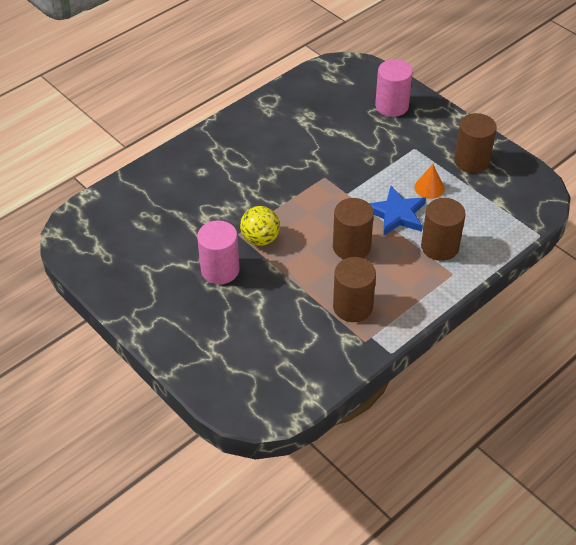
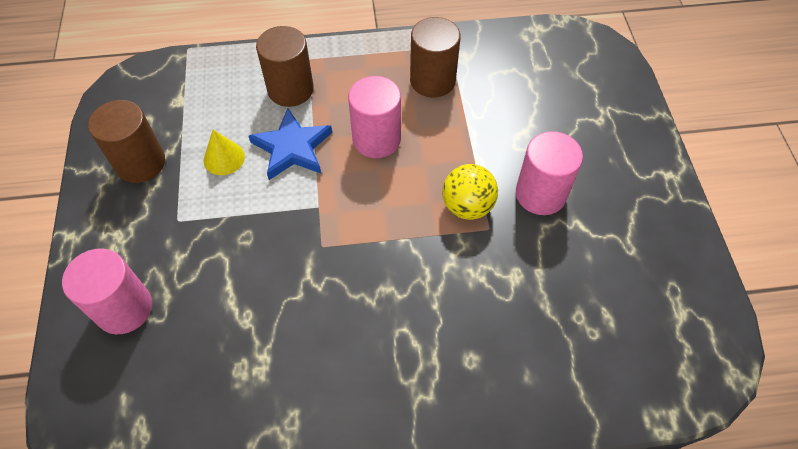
camera: 145 degrees left, 10 degrees up
brown cylinder [333,198,374,259] -> pink cylinder [348,76,401,158]
orange cone [414,164,445,199] -> yellow cone [204,130,245,175]

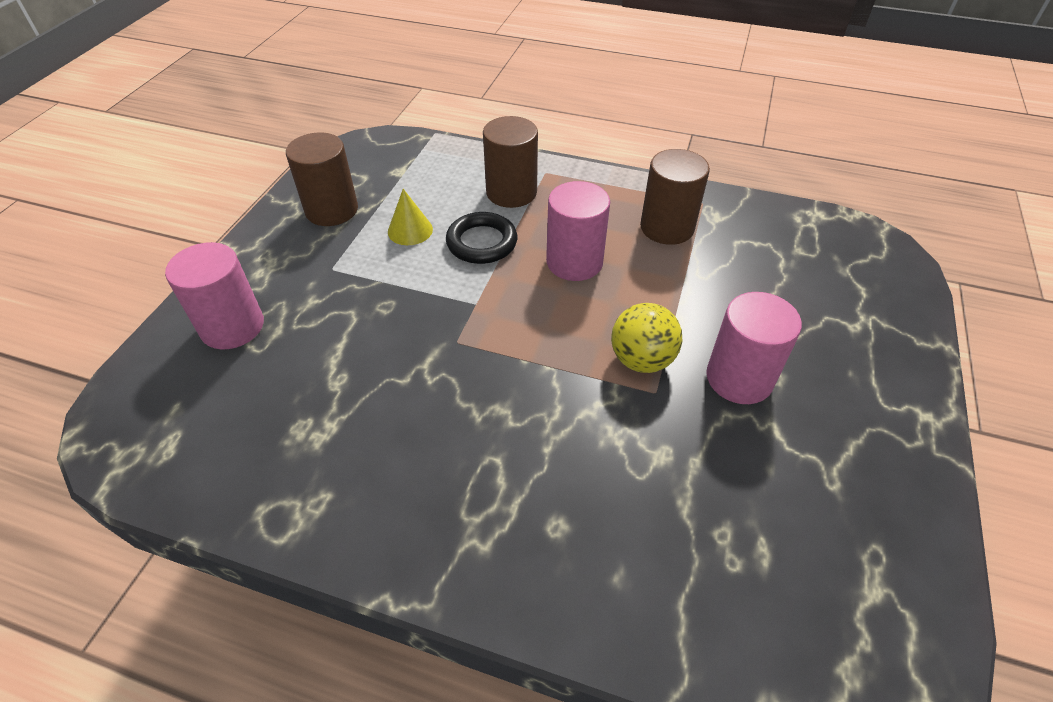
camera: 25 degrees right, 10 degrees down
blue star [248,108,332,180] -> black ring [446,212,517,264]

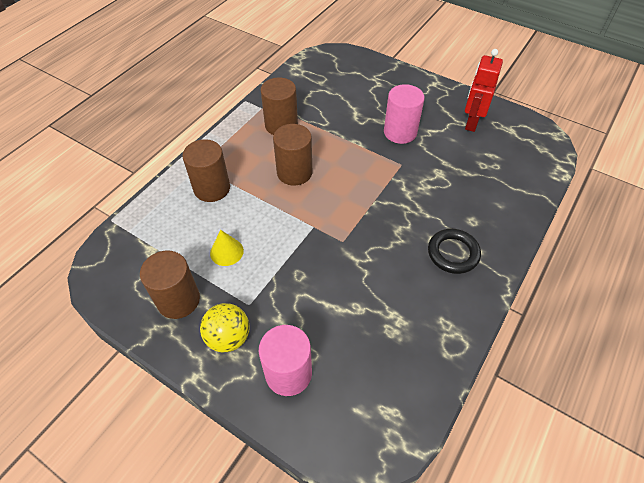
camera: 75 degrees left, 5 degrees up
black ring [446,212,517,264] -> black ring moved to [428,229,481,274]
pink cylinder [546,181,610,281] -> brown cylinder [273,124,312,185]
yellow ball [611,303,682,373] -> yellow ball moved to [200,303,250,352]
none -> red robot [465,49,503,132]

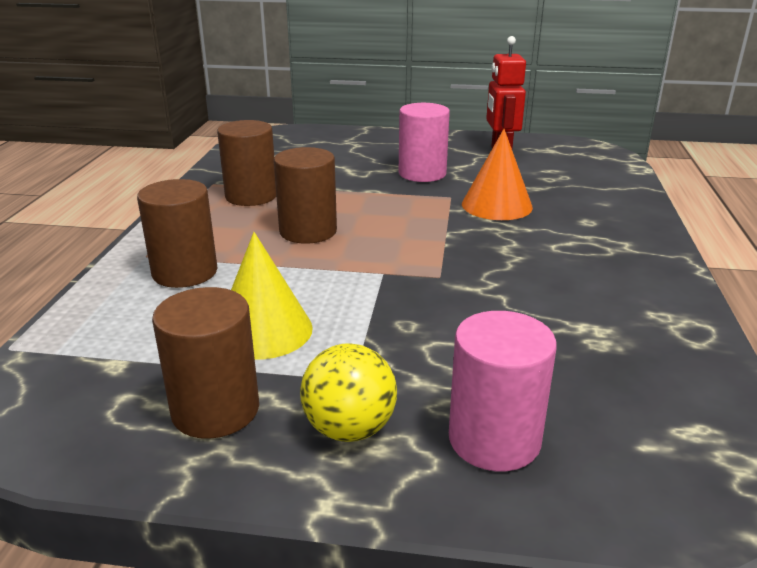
camera: 25 degrees left, 25 degrees down
yellow cone [210,230,244,266] -> yellow cone [231,232,313,360], size x1.59
black ring [428,229,481,274] -> none
none -> orange cone [462,129,533,220]

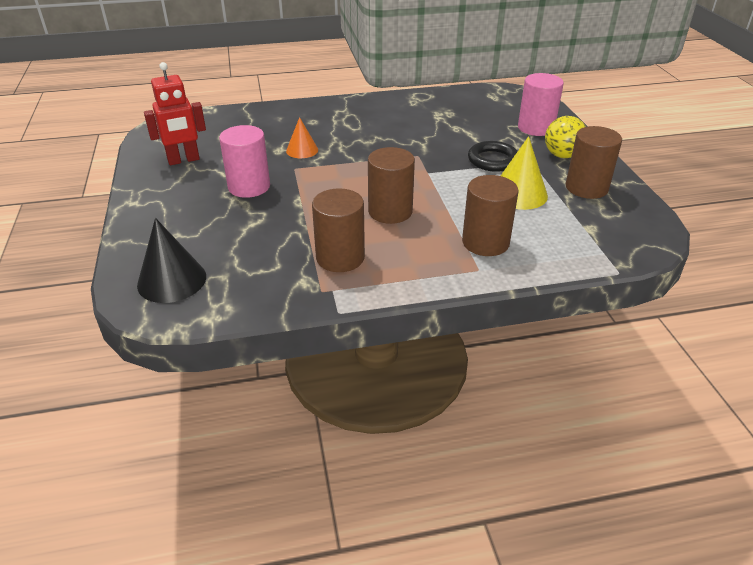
camera: 110 degrees left, 10 degrees up
orange cone [462,129,533,220] -> orange cone [286,117,318,158], size x0.63
none -> black cone [137,218,206,303]
none -> black ring [468,141,518,172]

